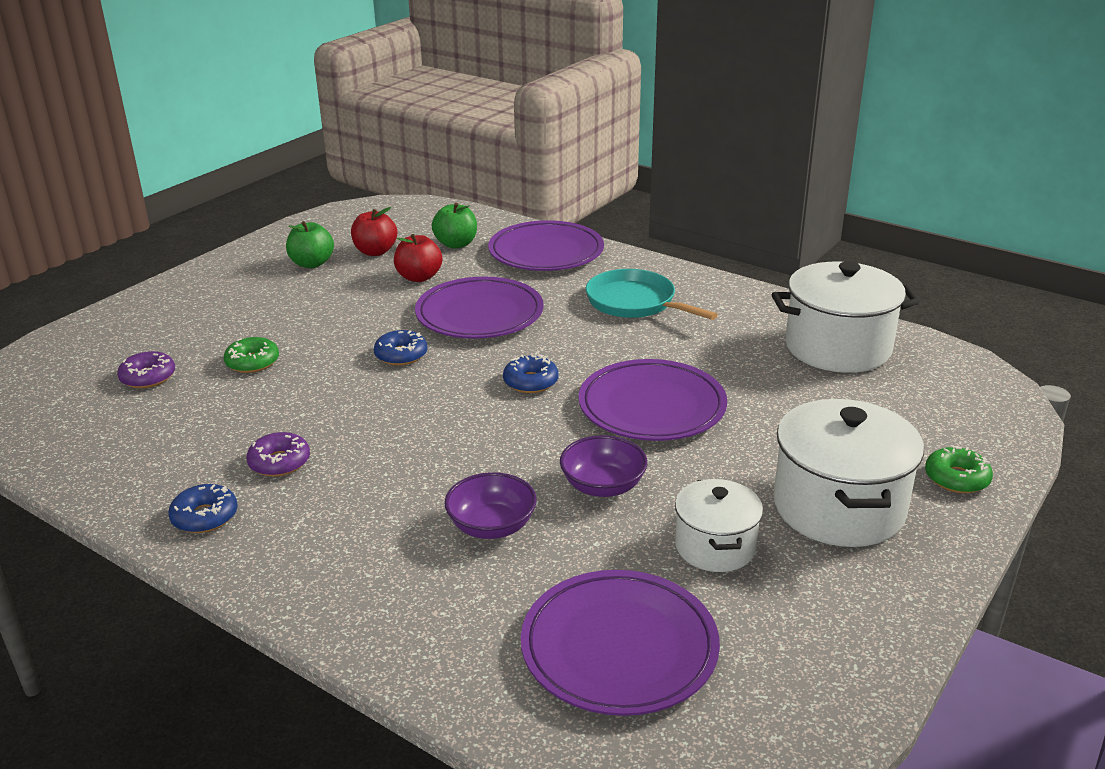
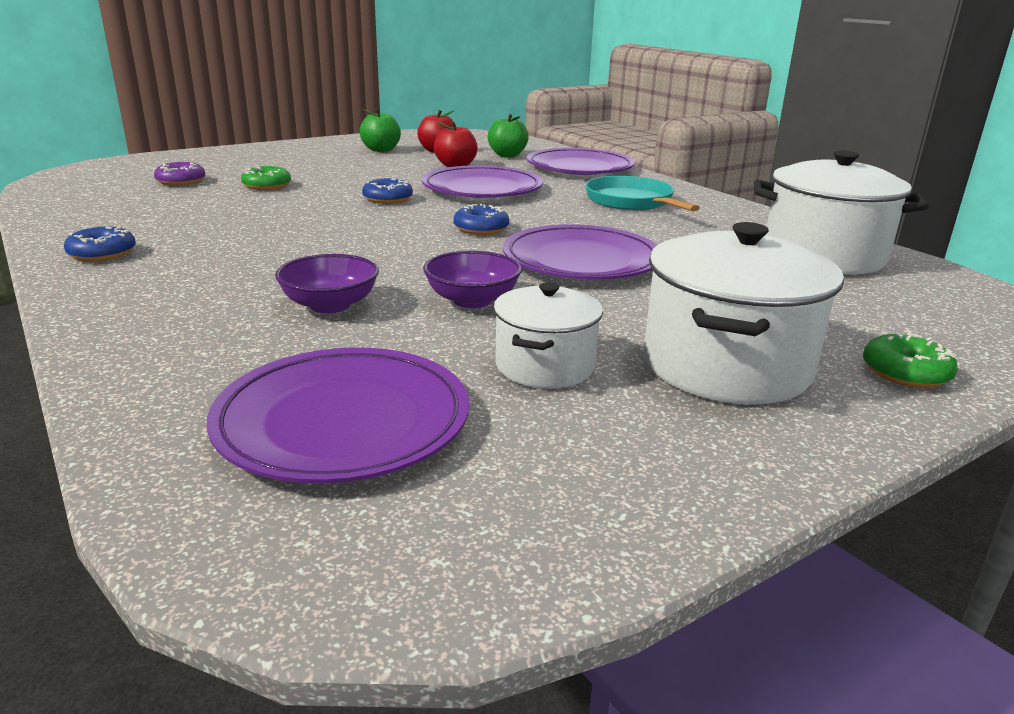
camera: 20 degrees right, 5 degrees down
purple donut [246,432,310,477] -> none

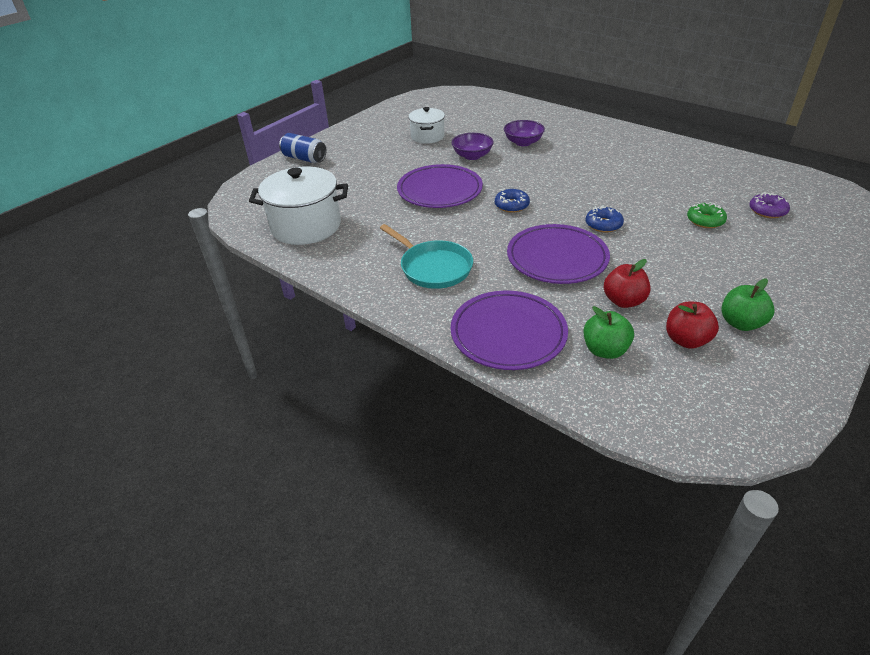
camera: 165 degrees right, 15 degrees up
blue donut [64,226,136,261] -> none
purple plate [207,347,469,483] -> none
white pot [644,222,844,404] -> none
green donut [863,333,958,388] -> blue can [279,133,326,163]

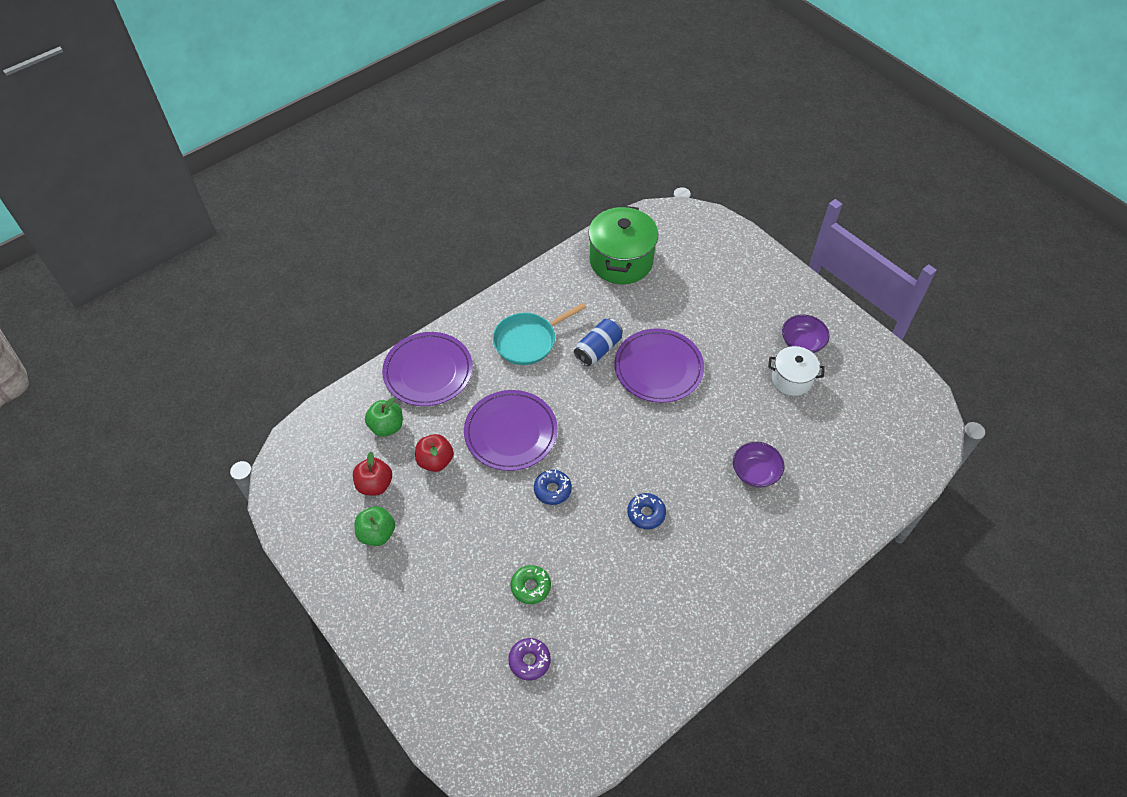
camera: 100 degrees right, 15 degrees up
white pot [249,167,348,245] -> green pot [588,205,658,284]
blue can [279,133,326,163] -> blue can moved to [574,318,623,366]
purple bowl [451,133,494,160] -> purple bowl moved to [782,314,829,353]
blue donut [495,189,530,213] -> blue donut moved to [627,493,666,529]

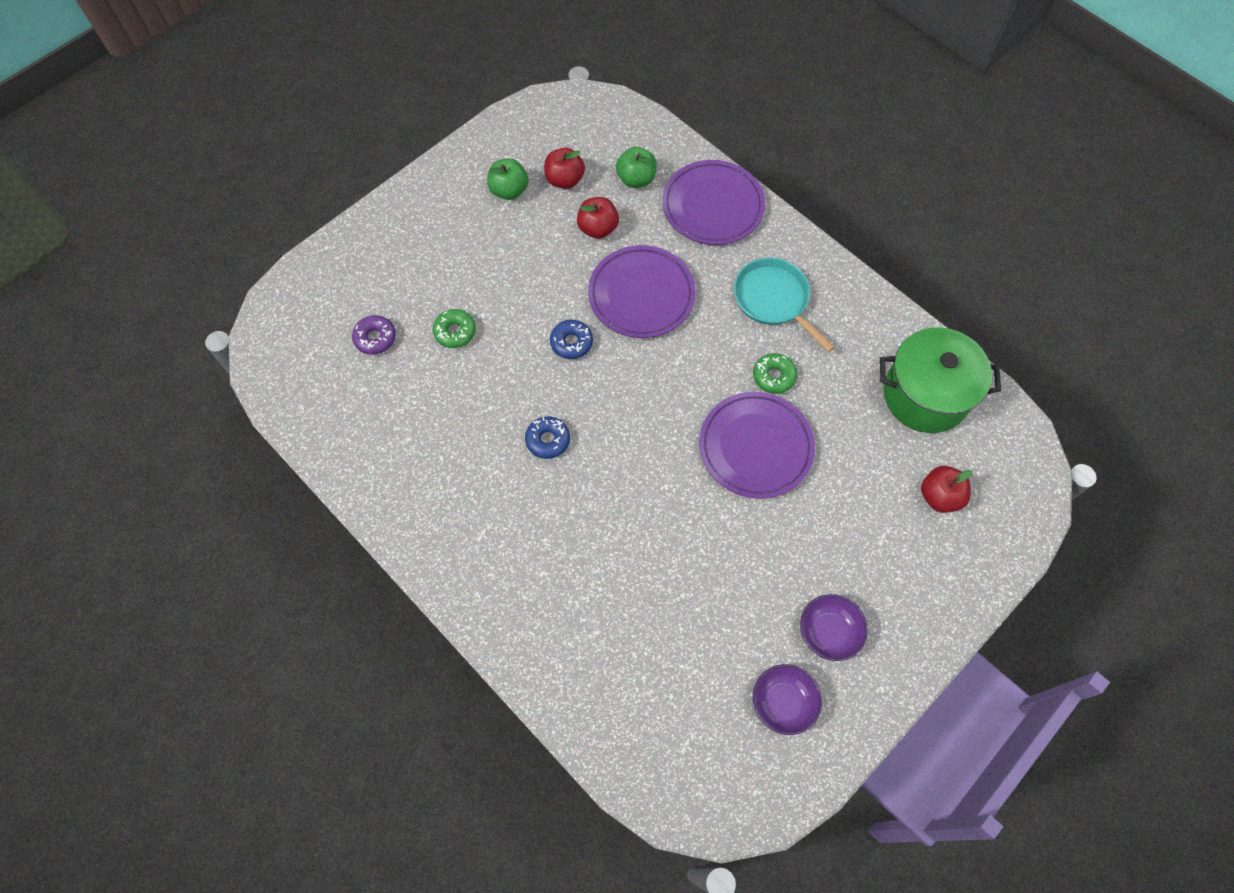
camera: 85 degrees right, 10 degrees up
blue can [574,318,623,366] -> green donut [753,353,797,394]
purple bowl [733,442,784,488] -> purple bowl moved to [753,664,822,735]
white pot [768,346,825,396] -> none
none -> red apple [921,466,972,513]

